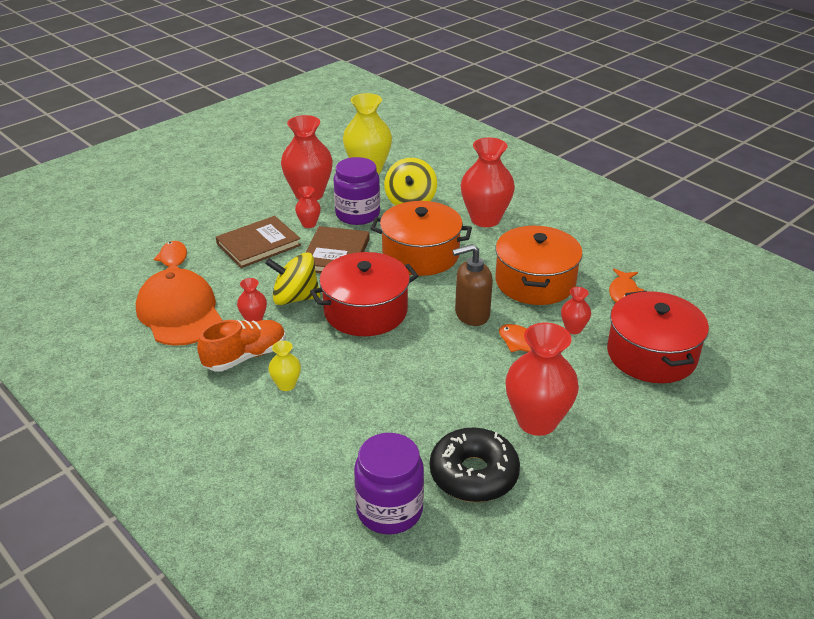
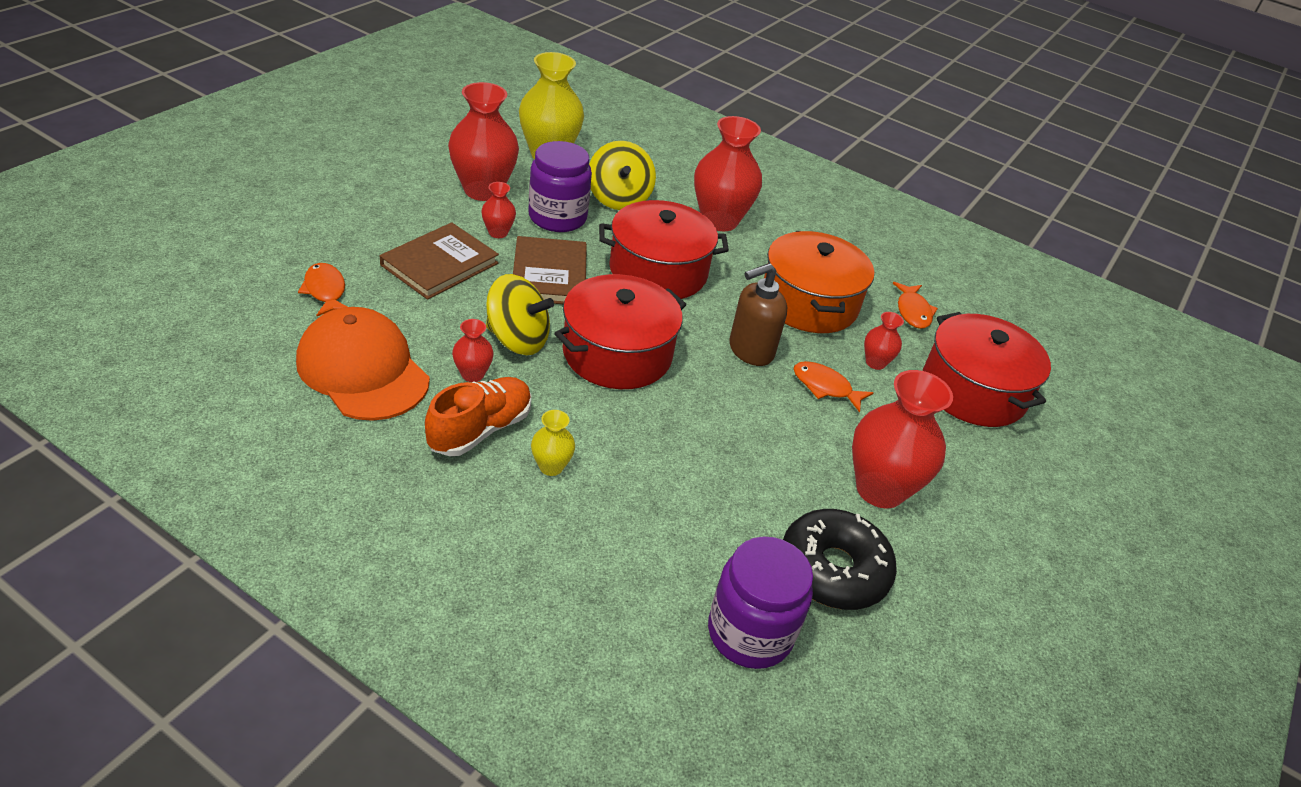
camera: 20 degrees left, 5 degrees up
yellow spinning top [265,252,321,305] -> yellow spinning top turned 150 degrees counterclockwise [486,274,554,355]
orange pot [370,201,472,276] -> red pot [599,200,729,299]

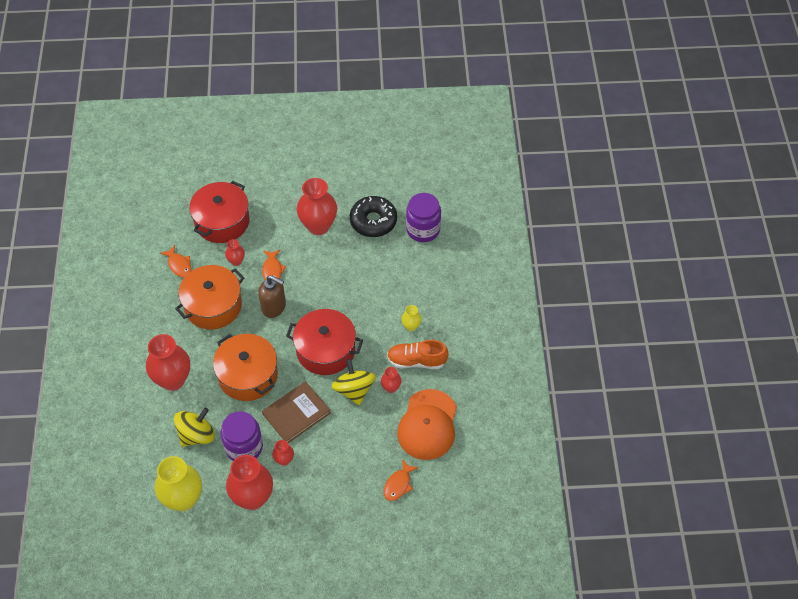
camera: 120 degrees left, 15 degrees up
brown book [380,222,499,300] -> none
red pot [599,200,729,299] -> orange pot [213,334,278,401]
orange fish [893,282,938,329] -> orange fish turned 90 degrees clockwise [160,245,192,278]

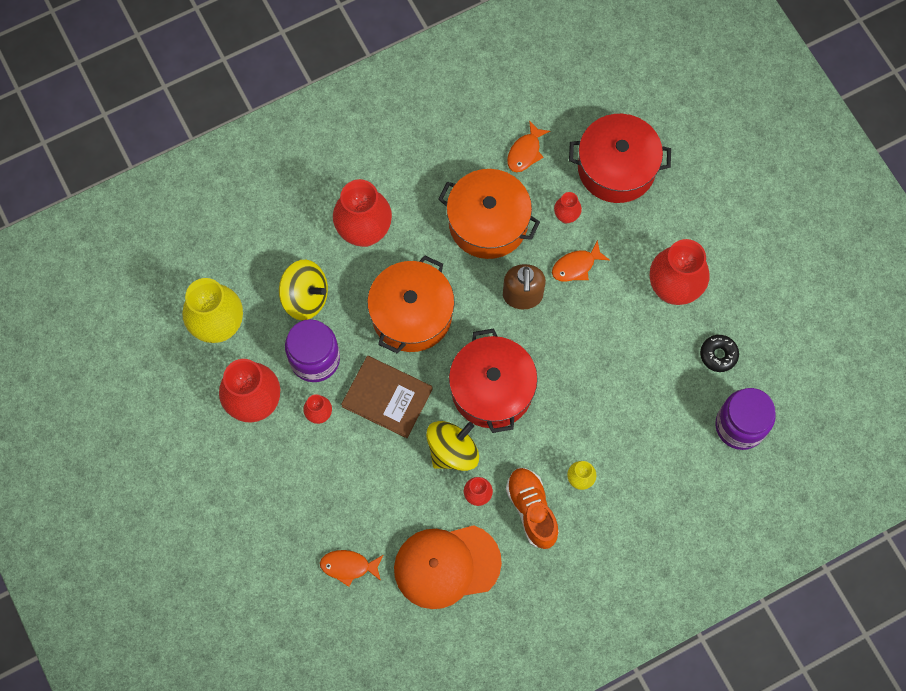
camera: 65 degrees right, 15 degrees up
black donut [350,196,397,237] -> black donut [700,335,739,372], size x0.54

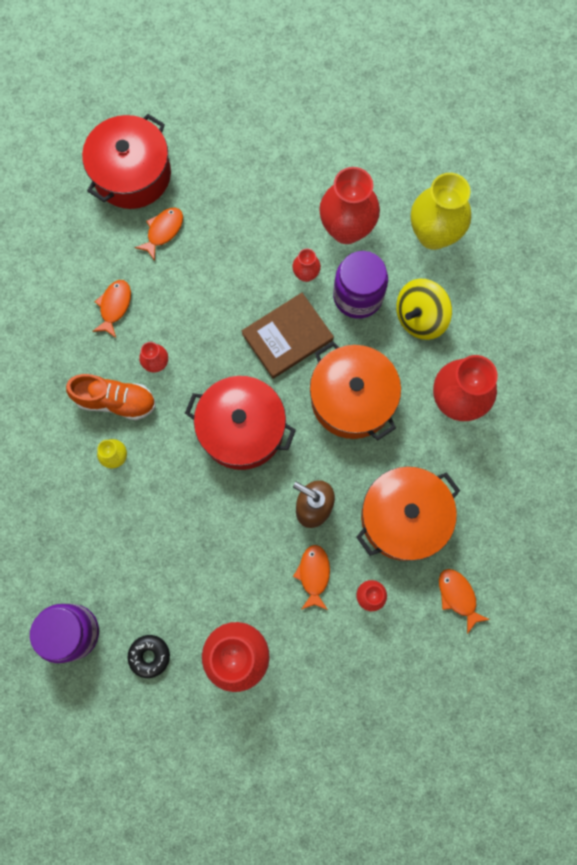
camera: 120 degrees right, 5 degrees up
orange cap [394,525,502,609] -> orange fish [92,280,131,338]
yellow spinning top [426,421,479,471] -> none
red pot [569,114,671,203] -> red pot moved to [82,114,171,209]

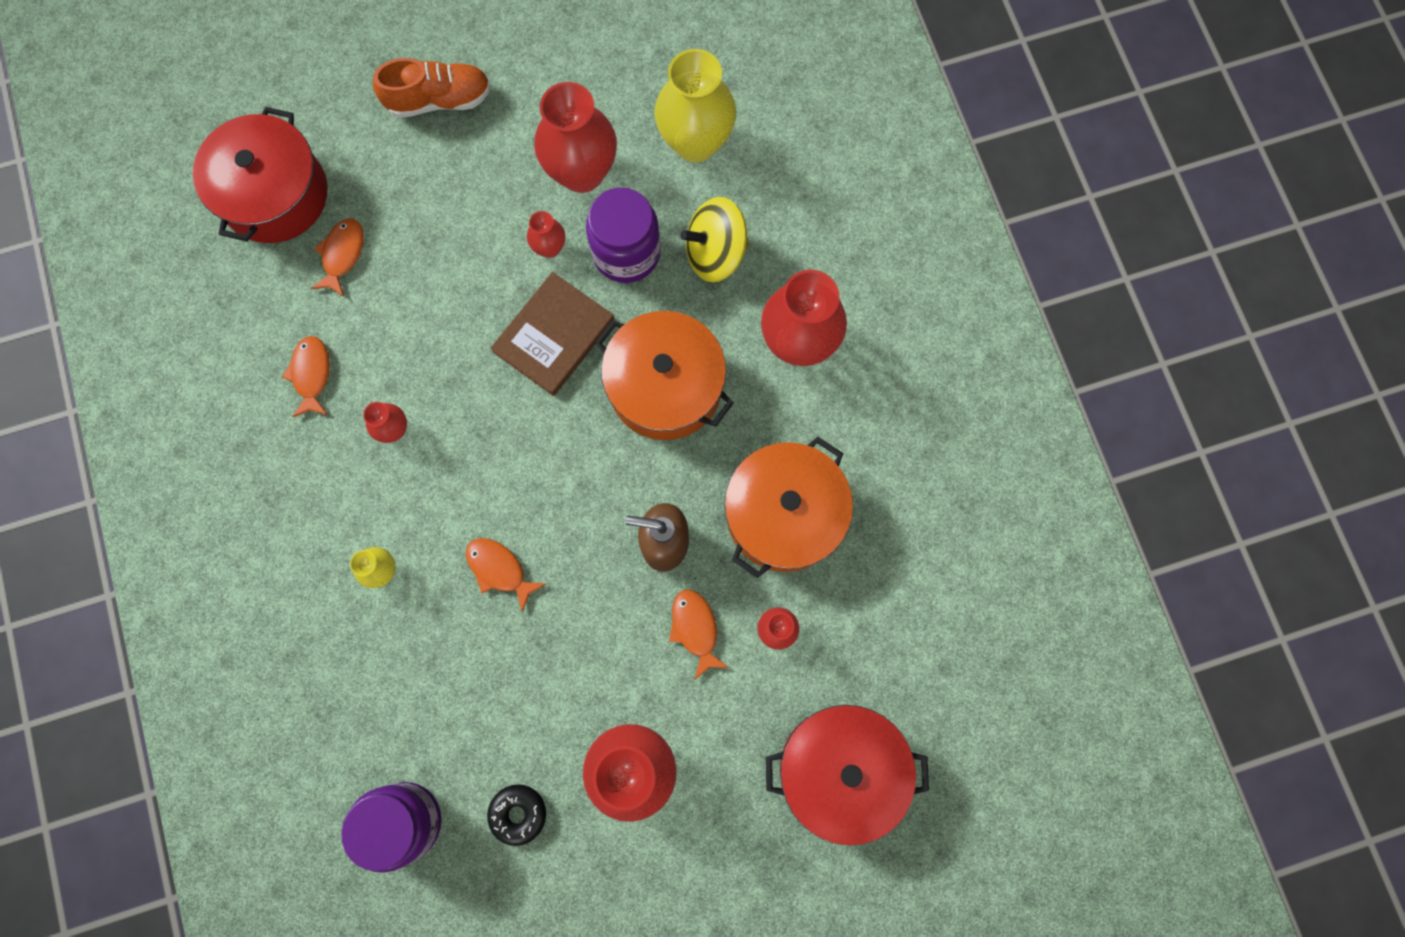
camera: 20 degrees left, 0 degrees up
orange shoe [66,374,156,420] -> orange shoe moved to [373,58,491,118]
red pot [185,376,296,470] -> red pot moved to [766,705,929,846]
yellow spinning top [396,279,452,340] -> yellow spinning top turned 45 degrees clockwise [680,197,749,282]
orange fish [439,569,490,634] -> orange fish moved to [466,538,546,612]

